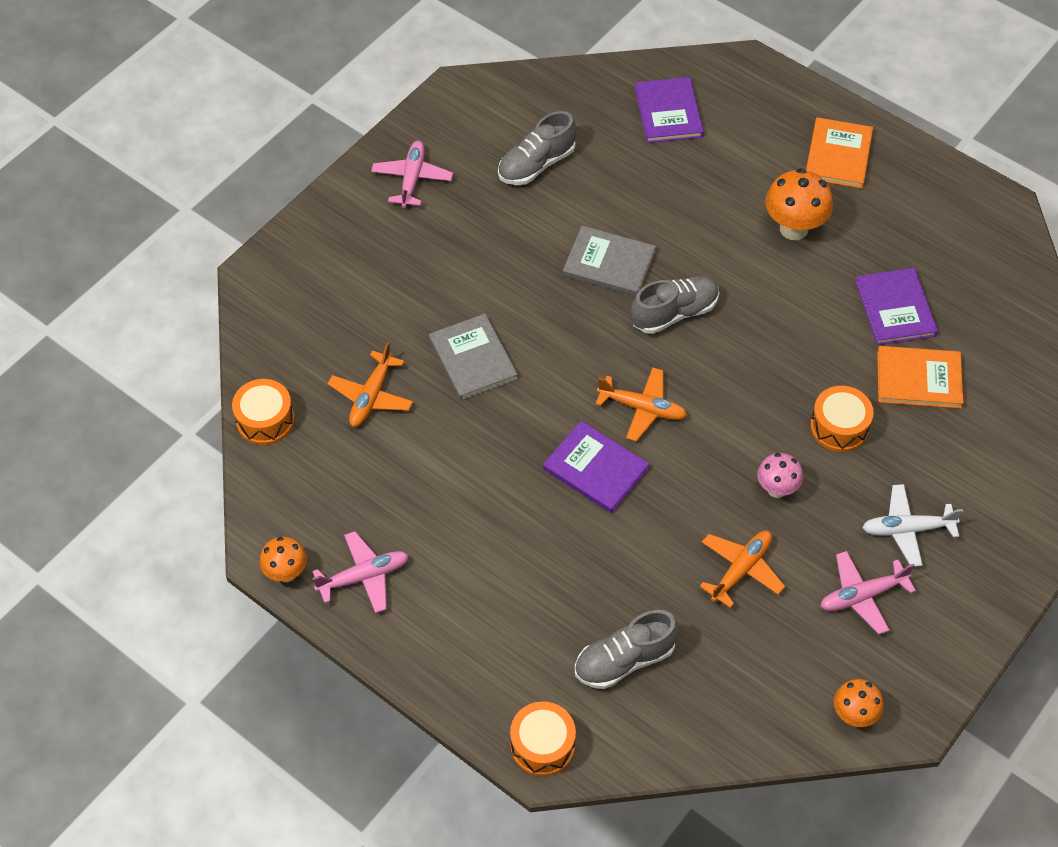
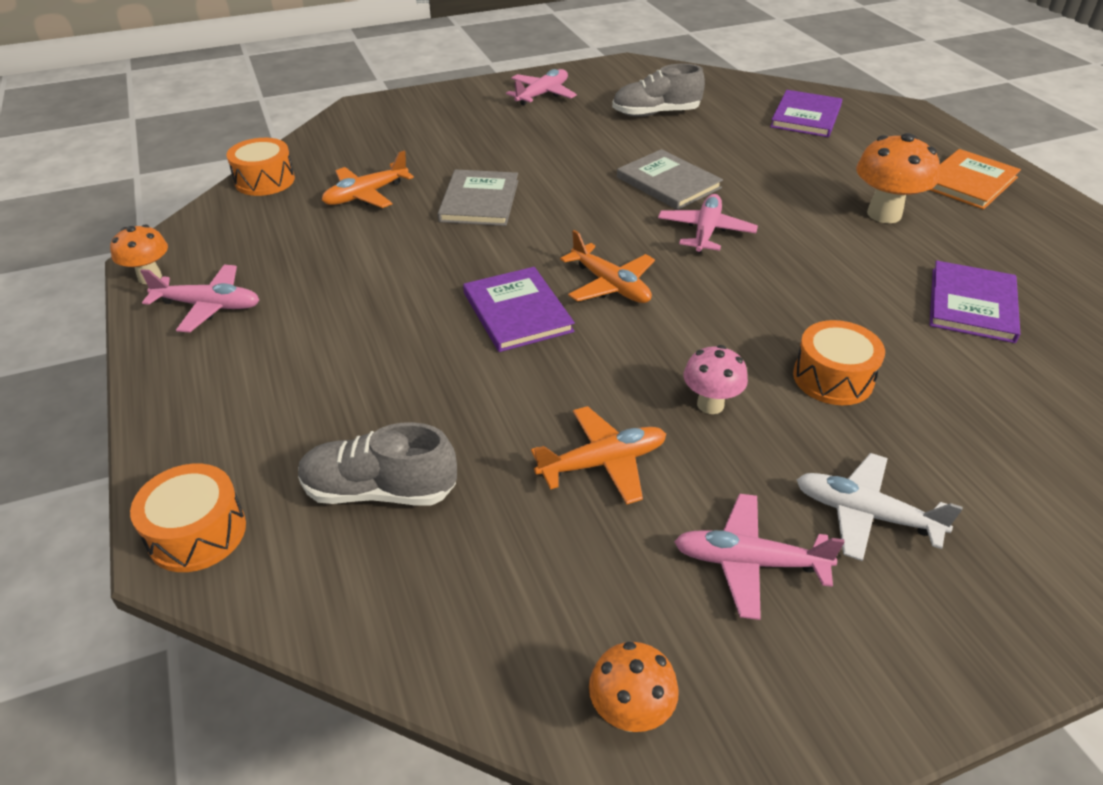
camera: 30 degrees right, 15 degrees down
grey shoe [631,276,719,334] -> pink plane [658,194,758,253]
orange book [877,346,963,409] -> none

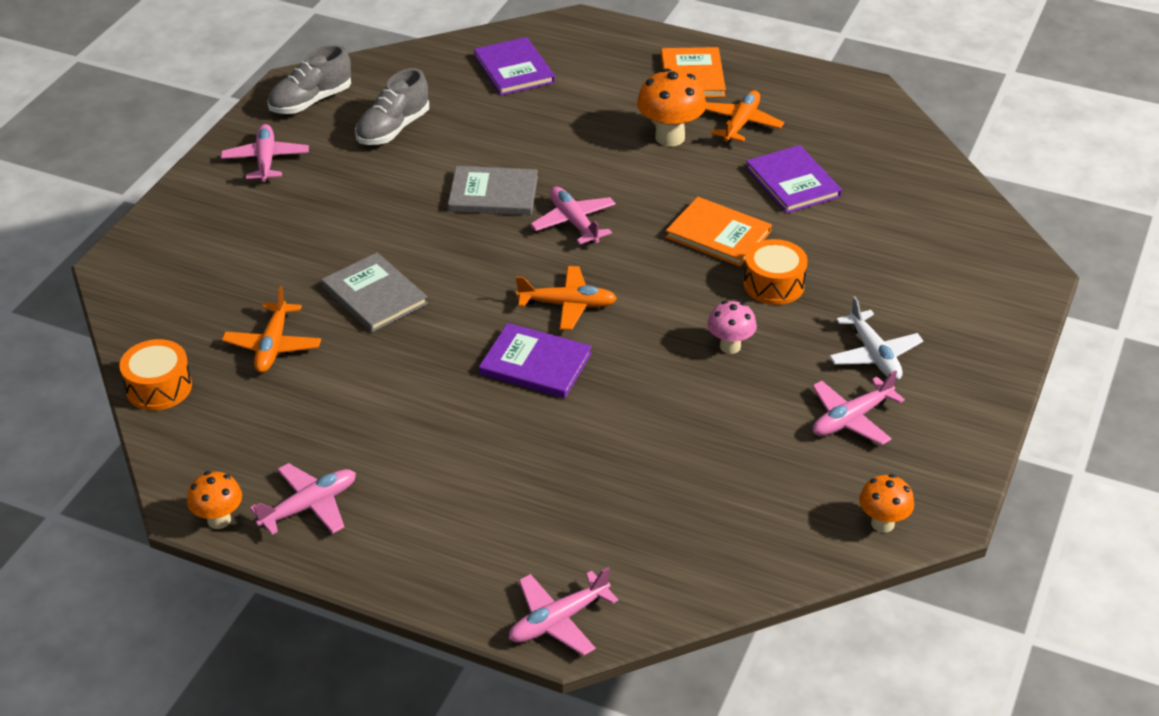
camera: 45 degrees left, 0 degrees up
orange drum [130,464,246,572] -> pink plane [509,567,618,656]
grey shoe [298,422,457,505] -> grey shoe moved to [267,45,351,114]
orange plane [531,406,666,505] -> orange plane moved to [705,90,784,142]
white plane [796,453,963,561] -> white plane turned 90 degrees counterclockwise [829,296,923,380]
none -> orange book [665,197,772,267]

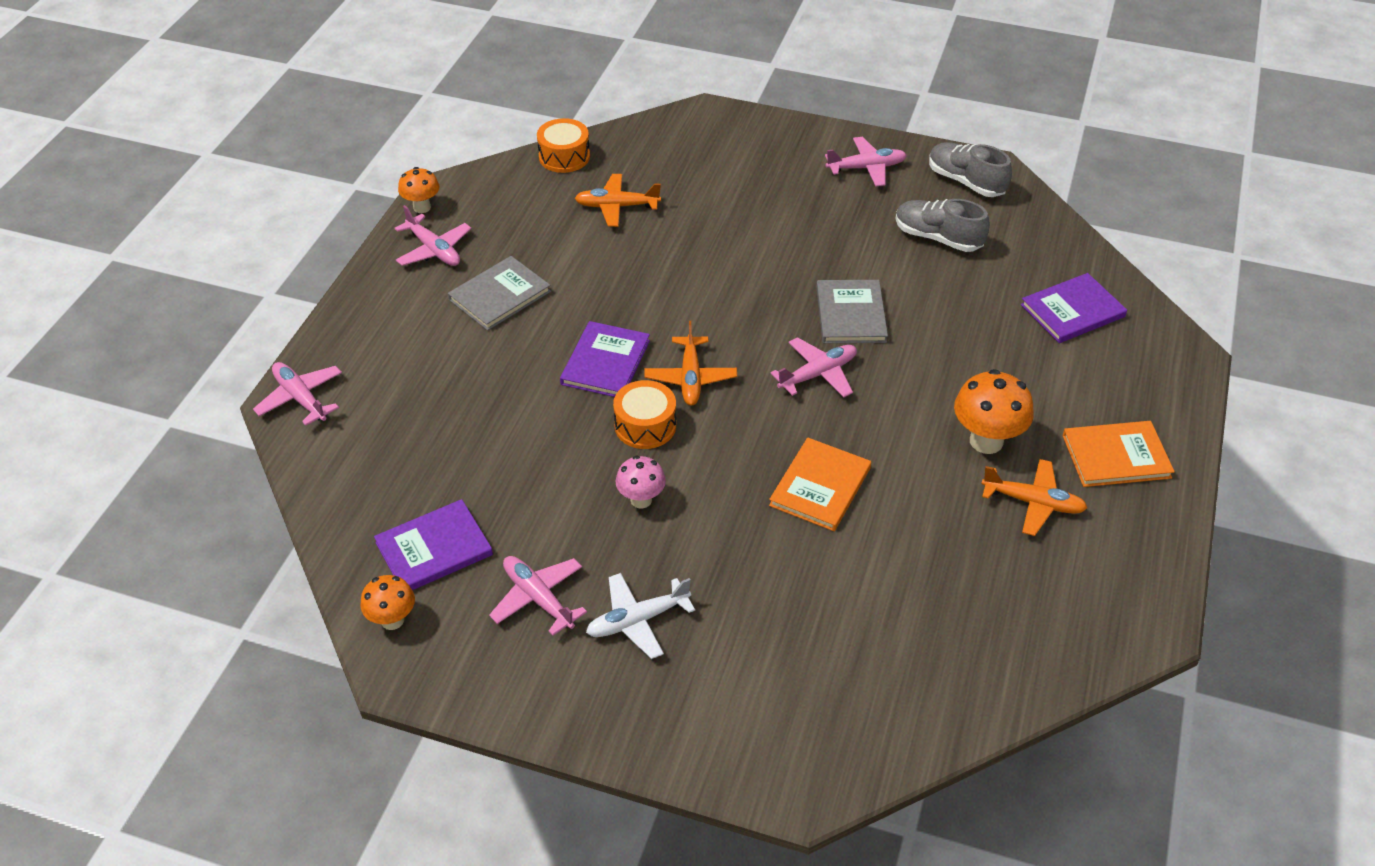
camera: 85 degrees right, 5 degrees up
grey book [322,253,428,332] -> grey book moved to [448,256,551,331]
orange drum [743,239,808,305] -> orange drum moved to [613,380,676,449]
purple book [746,145,842,213] -> purple book moved to [374,499,493,590]

